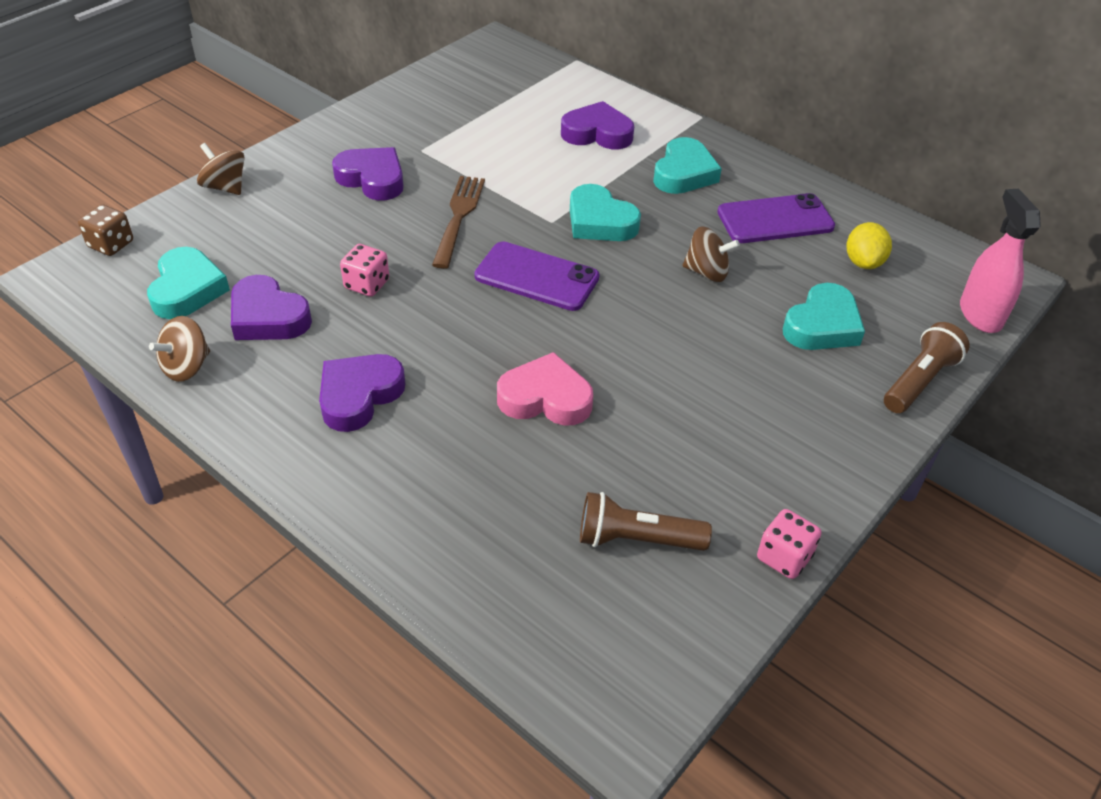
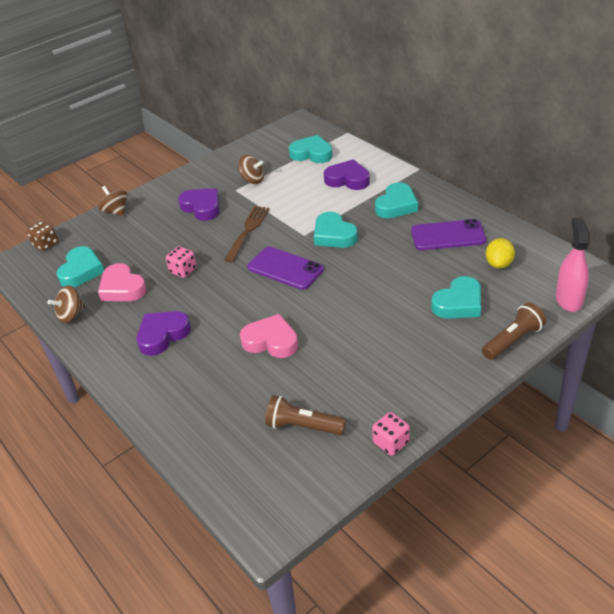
camera: 15 degrees right, 5 degrees down
purple heart [231,275,312,340] -> pink heart [98,263,147,301]
brown spinning top [683,226,740,282] -> brown spinning top moved to [238,155,264,184]
none -> turquoise heart [289,135,333,163]

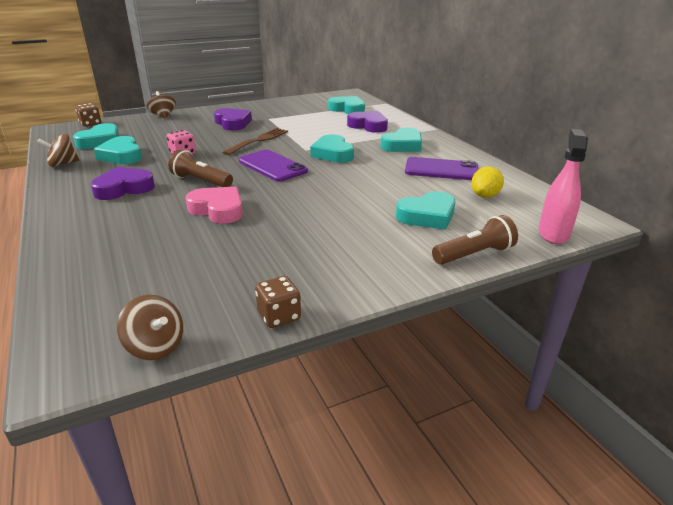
camera: 10 degrees right, 10 degrees down
pink heart [98,263,147,301] -> turquoise heart [94,136,142,164]
brown spinning top [238,155,264,184] -> brown spinning top moved to [117,295,183,360]
brown flashlight [265,395,346,435] -> brown flashlight moved to [168,150,233,187]
pink dice [372,412,410,456] -> brown dice [255,276,301,328]

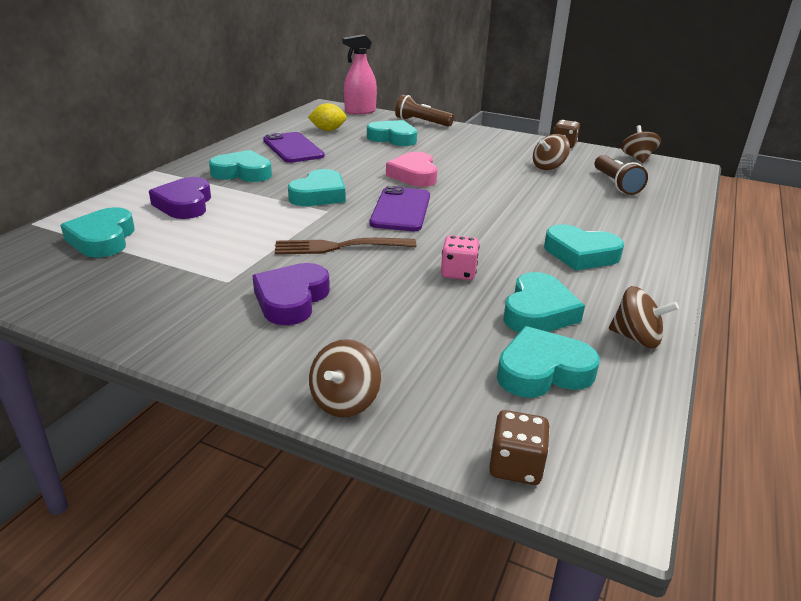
camera: 130 degrees left, 0 degrees up
purple heart [91,167,155,200] -> turquoise heart [544,224,624,271]
brown flashlight [168,150,233,187] -> brown flashlight moved to [595,155,648,195]
pink heart [186,187,243,224] -> pink heart moved to [386,152,438,187]
none -> brown spinning top [533,134,570,170]

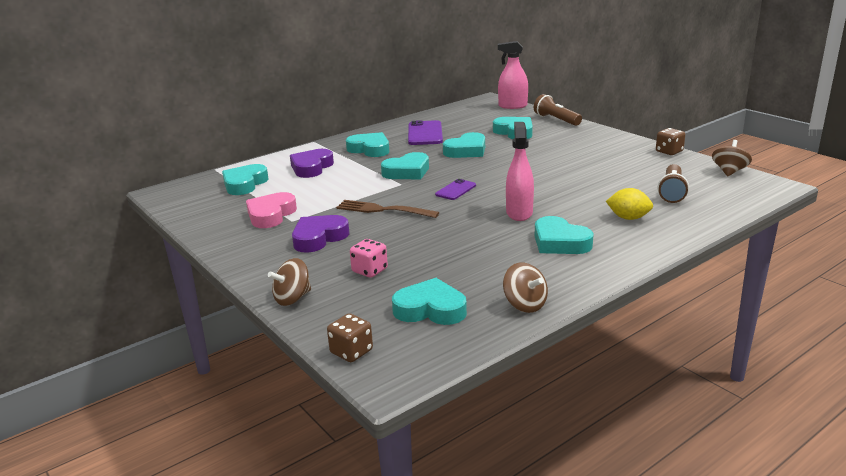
camera: 30 degrees right, 5 degrees down
yellow lemon [308,103,347,131] -> yellow lemon moved to [606,188,653,220]
purple phone [370,186,430,231] -> purple phone [435,179,476,200], size x0.58
pink heart [386,152,438,187] -> pink heart moved to [246,192,297,228]
pink dice [441,235,479,280] -> pink dice moved to [350,239,388,278]
turquoise heart [503,272,585,332] -> turquoise heart moved to [443,132,485,158]
brown spinning top [533,134,570,170] -> none
none -> pink spray bottle [506,122,534,221]

